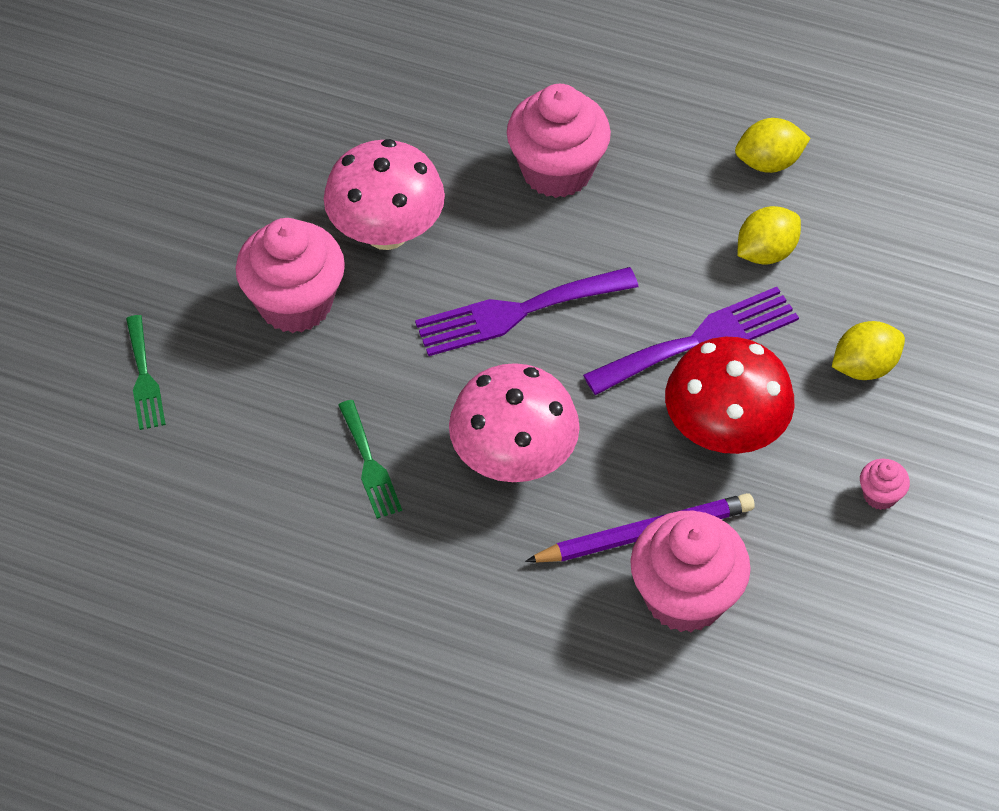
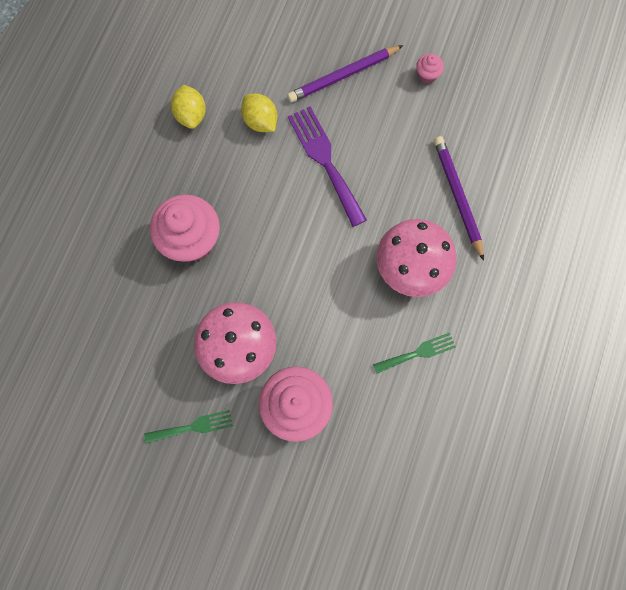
camera: 90 degrees left, 20 degrees up
green fork [126,315,166,430] -> green fork moved to [144,410,233,444]
purple fork [415,267,638,356] -> none
pink cupcake [630,511,751,632] -> none
red mushroom [665,337,795,454] -> none
yellow lemon [832,321,905,380] -> purple pencil [287,45,403,102]

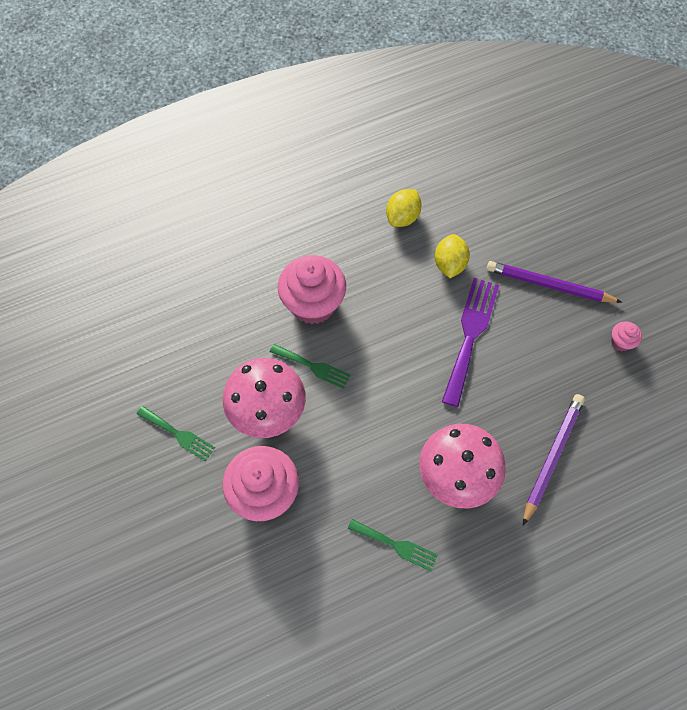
camera: 45 degrees right, 10 degrees down
none -> green fork [270,344,350,389]

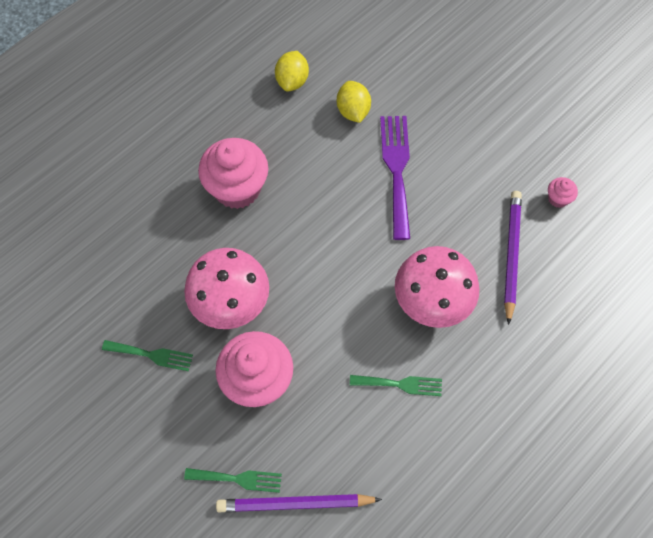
camera: 20 degrees left, 0 degrees up
green fork [270,344,350,389] -> green fork moved to [184,468,282,493]
purple pencil [487,261,622,303] -> purple pencil moved to [216,494,382,512]
pink cupcake [611,322,642,351] -> pink cupcake moved to [548,177,578,208]

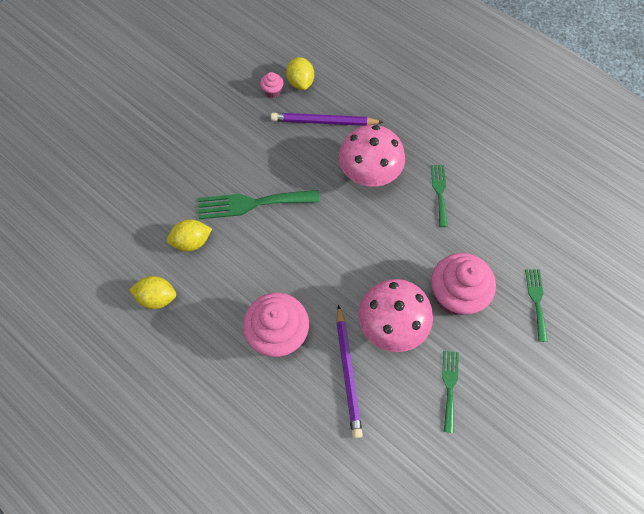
camera: 95 degrees left, 0 degrees up
purple pencil [216,494,382,512] -> purple pencil moved to [336,304,363,438]
purple fork [380,116,410,240] -> green fork [198,190,319,219]
none -> yellow lemon [286,57,314,90]

